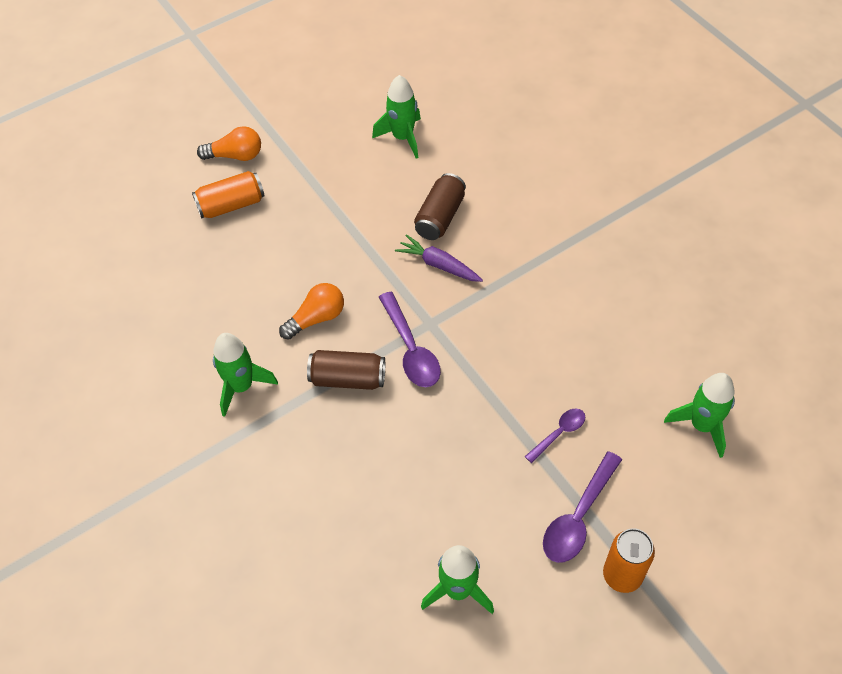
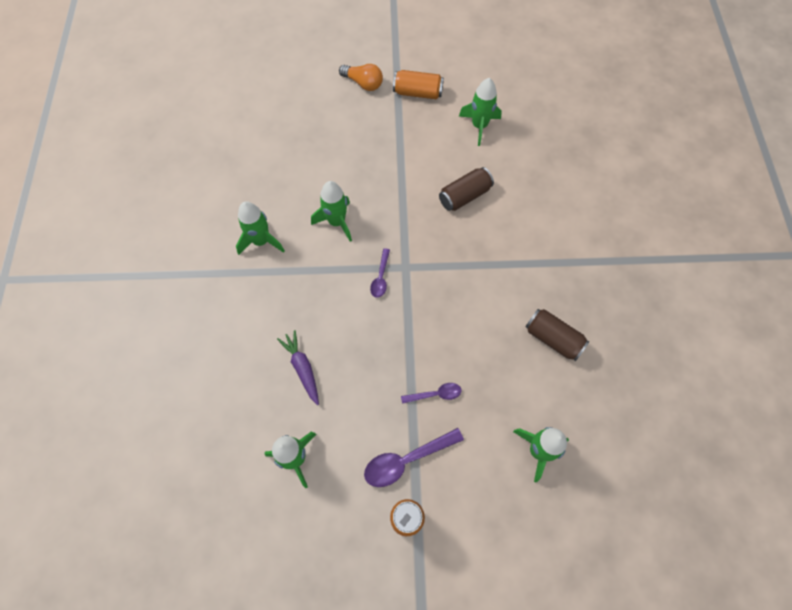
camera: 30 degrees right, 10 degrees up
orange can [192,171,265,219] -> orange can moved to [393,70,444,99]
orange light bulb [279,283,344,340] -> green rocket [311,181,352,242]
brown can [307,350,385,390] -> brown can moved to [525,309,589,361]
purple spoon [379,292,441,387] -> purple spoon [370,249,390,298], size x0.60
purple carrot [395,234,483,282] -> purple carrot moved to [277,330,319,405]

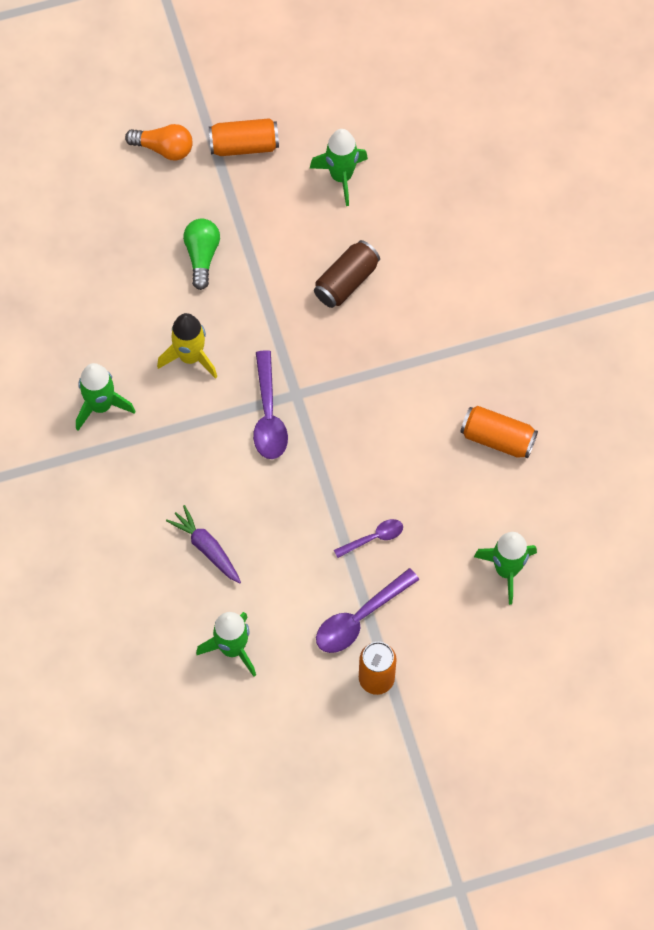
camera: 15 degrees left, 0 degrees up
green rocket [311,181,352,242] -> yellow rocket [157,313,217,379]
purple spoon [370,249,390,298] -> purple spoon [253,350,288,459], size x1.68
brown can [525,309,589,361] -> orange can [460,406,538,458]
none -> green light bulb [183,219,220,290]

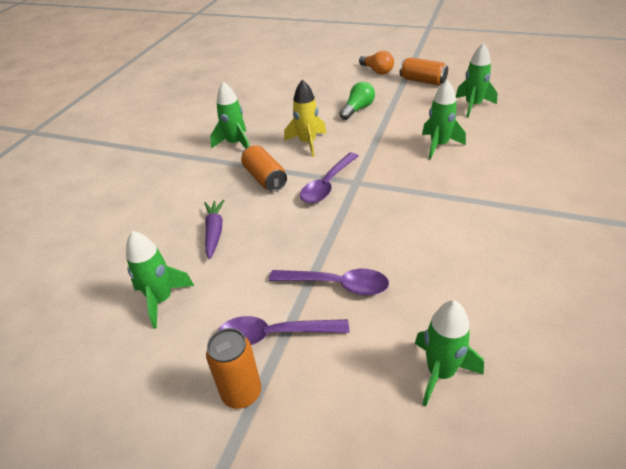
camera: 40 degrees right, 25 degrees down
brown can [314,240,380,308] -> green rocket [422,80,466,159]
purple spoon [334,519,403,558] -> purple spoon [269,269,389,296], size x1.68
orange can [460,406,538,458] -> orange can moved to [241,145,287,192]

